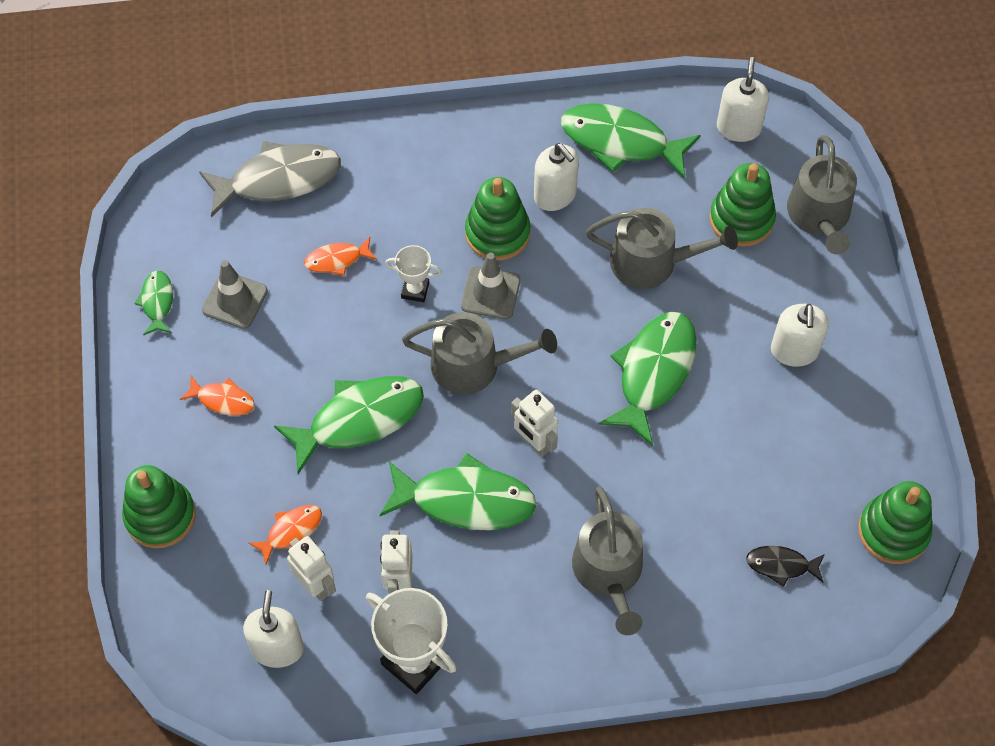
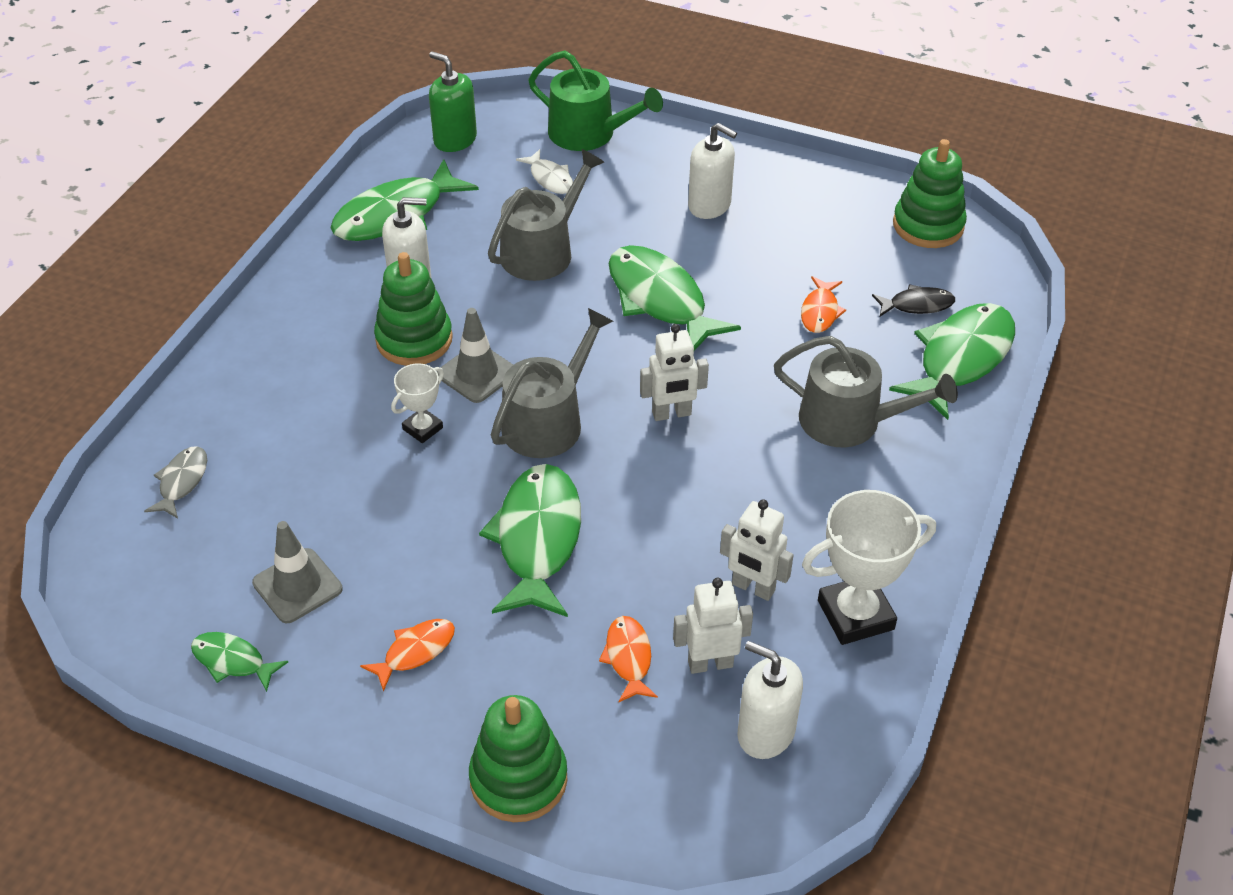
camera: 60 degrees left, 15 degrees down
grey fish [199,141,341,217] -> grey fish [144,447,207,519], size x0.50
orange fish [304,237,377,276] -> orange fish moved to [801,276,846,333]
green fish [379,453,537,530] -> green fish moved to [889,303,1015,420]
green stacking toy [709,163,776,247] -> white fish [516,149,573,194]
white soap dispenser [717,57,769,142] -> green soap dispenser [429,51,477,152]
black fish [746,546,825,587] -> black fish turned 135 degrees counterclockwise [872,284,955,316]
grey watering can [787,135,857,255] -> green watering can [528,50,663,151]

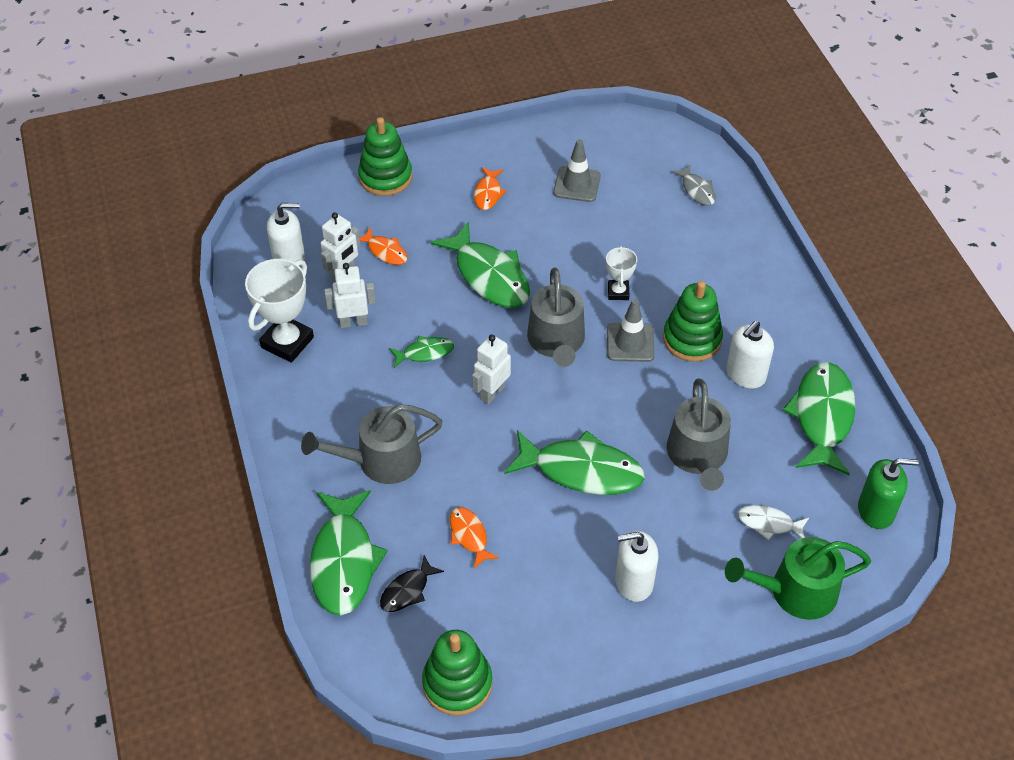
camera: 140 degrees right, 5 degrees up
green fish [191,632,288,692] -> green fish moved to [389,336,454,368]

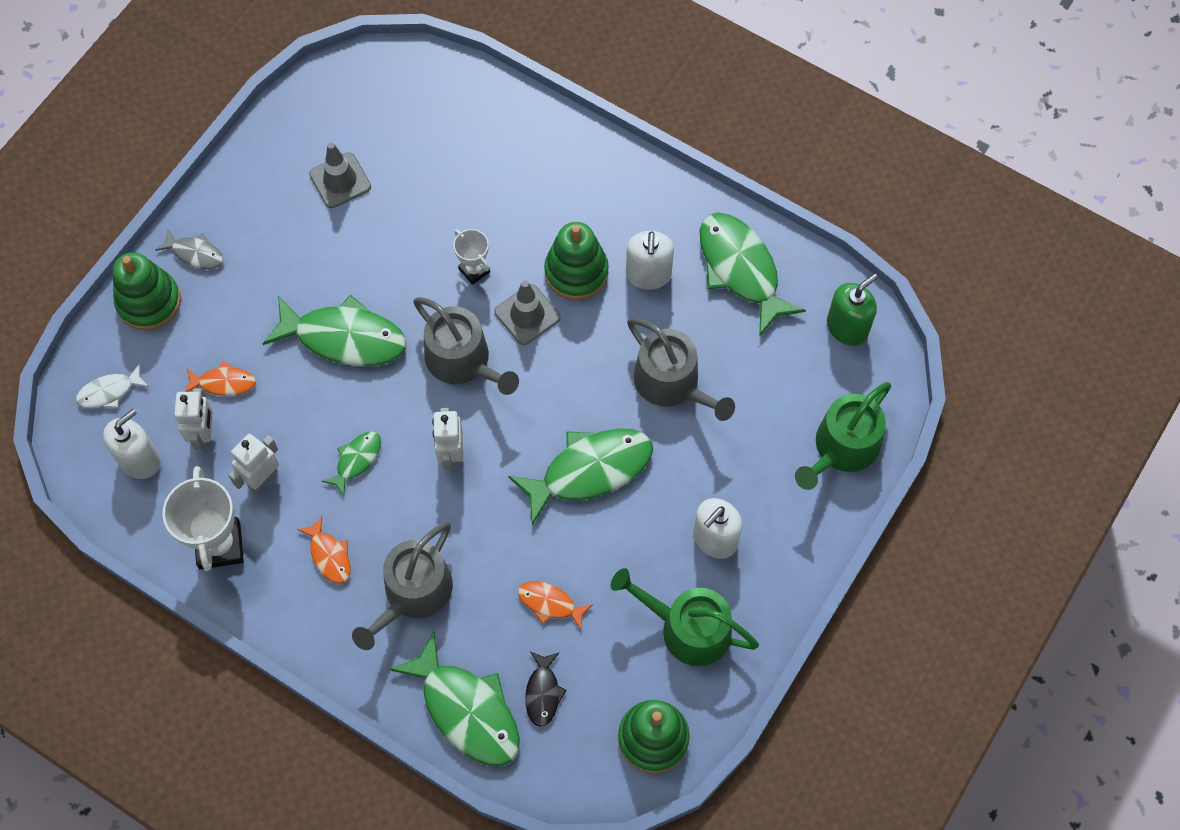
camera: 40 degrees left, 15 degrees up
orange fish [474,167,506,210] -> orange fish moved to [297,516,351,584]
grey fish [671,165,716,206] -> grey fish moved to [155,229,223,269]
white fish [738,505,809,540] -> white fish moved to [76,363,149,408]
none -> green watering can [611,568,759,666]

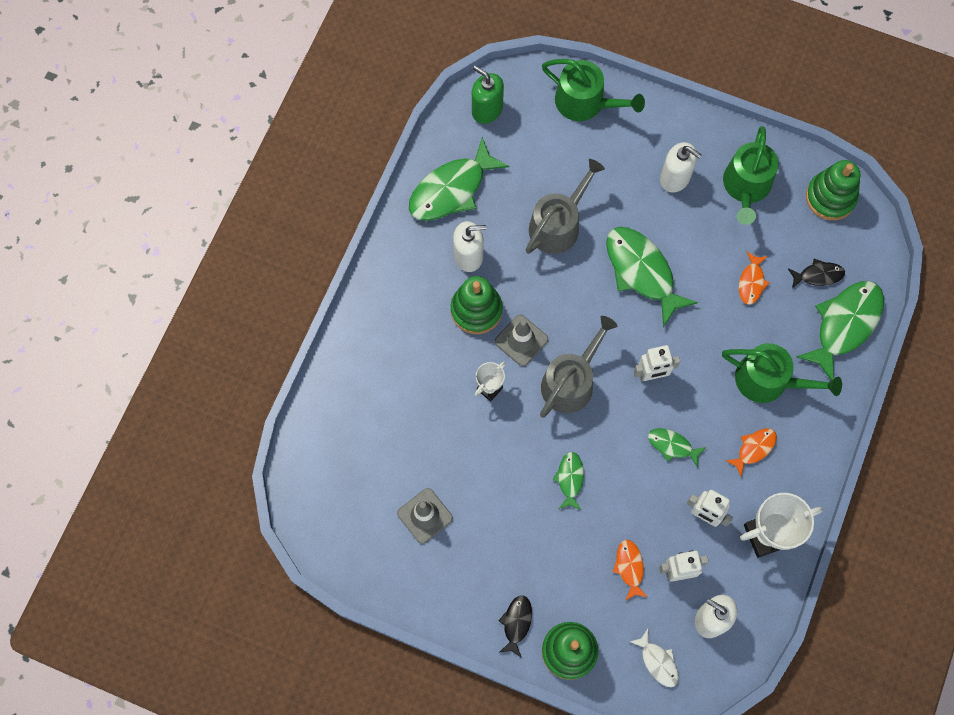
camera: 100 degrees left, 5 degrees up
grey fish [155,229,223,269] -> black fish [498,595,532,658]
green fish [262,295,406,366] -> green fish [552,452,584,510], size x0.50
grey watering can [352,522,453,650] -> green watering can [722,343,842,403]

